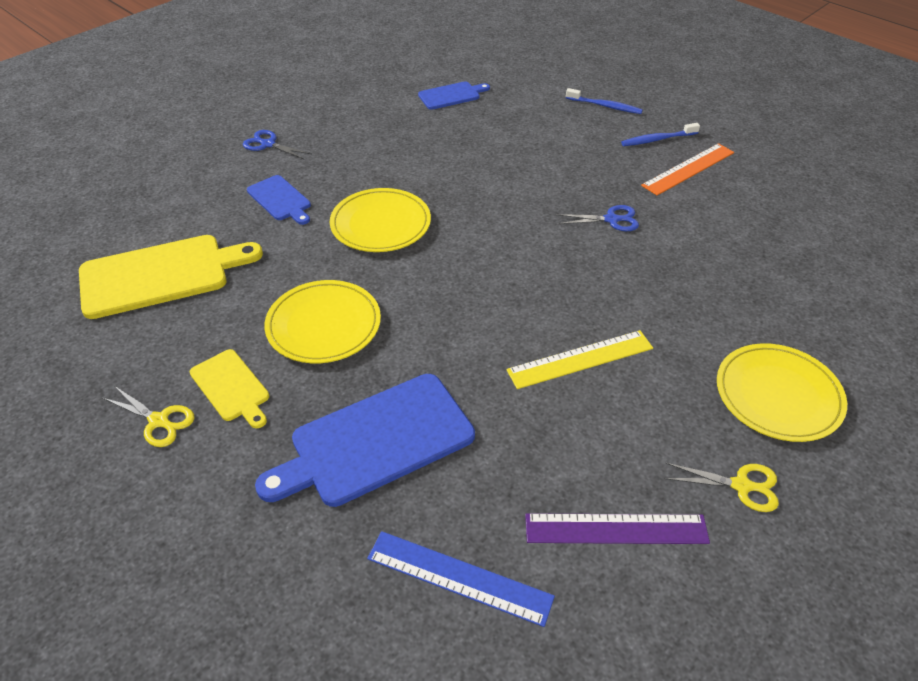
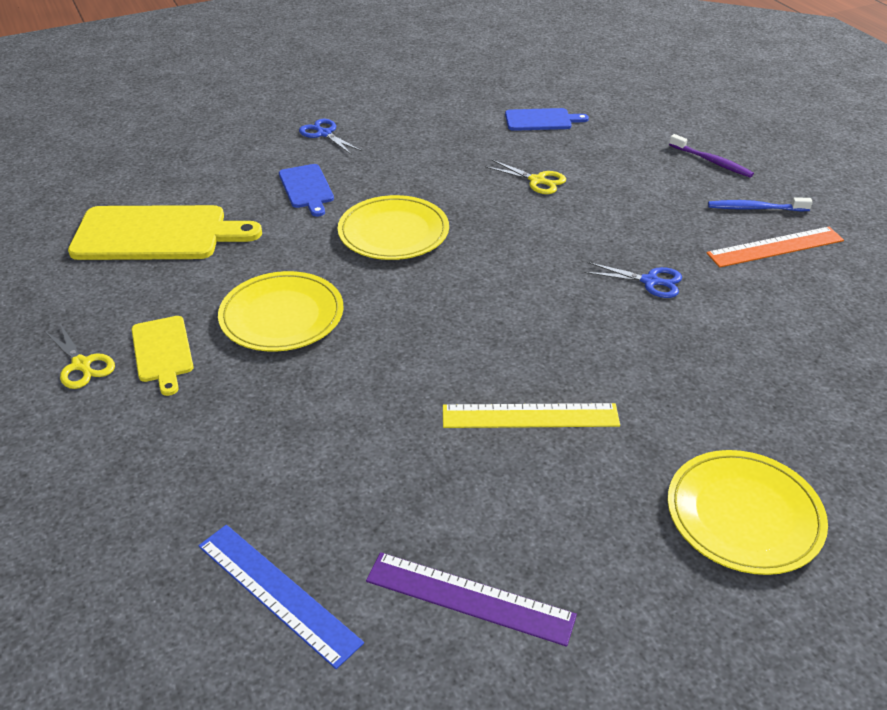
camera: 20 degrees right, 5 degrees down
blue cutting board [255,374,475,507] -> none
blue toothbrush [566,88,643,114] -> purple toothbrush [669,134,754,178]
yellow scissors [665,463,779,512] -> yellow scissors moved to [485,160,566,194]

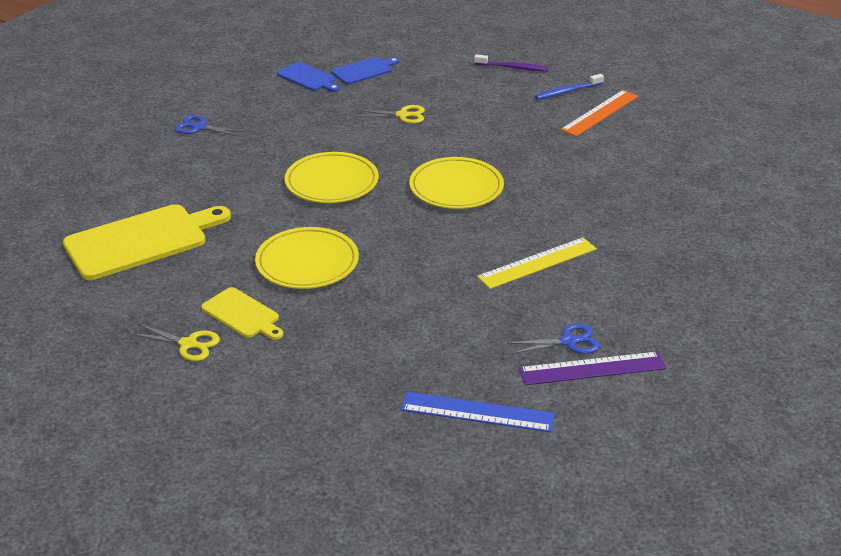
camera: 30 degrees left, 5 degrees down
blue cutting board [279,164,334,217] -> blue cutting board moved to [277,62,340,92]
blue scissors [584,262,682,298] -> blue scissors moved to [507,323,600,354]
yellow plate [668,450,828,575] -> yellow plate moved to [409,157,504,209]

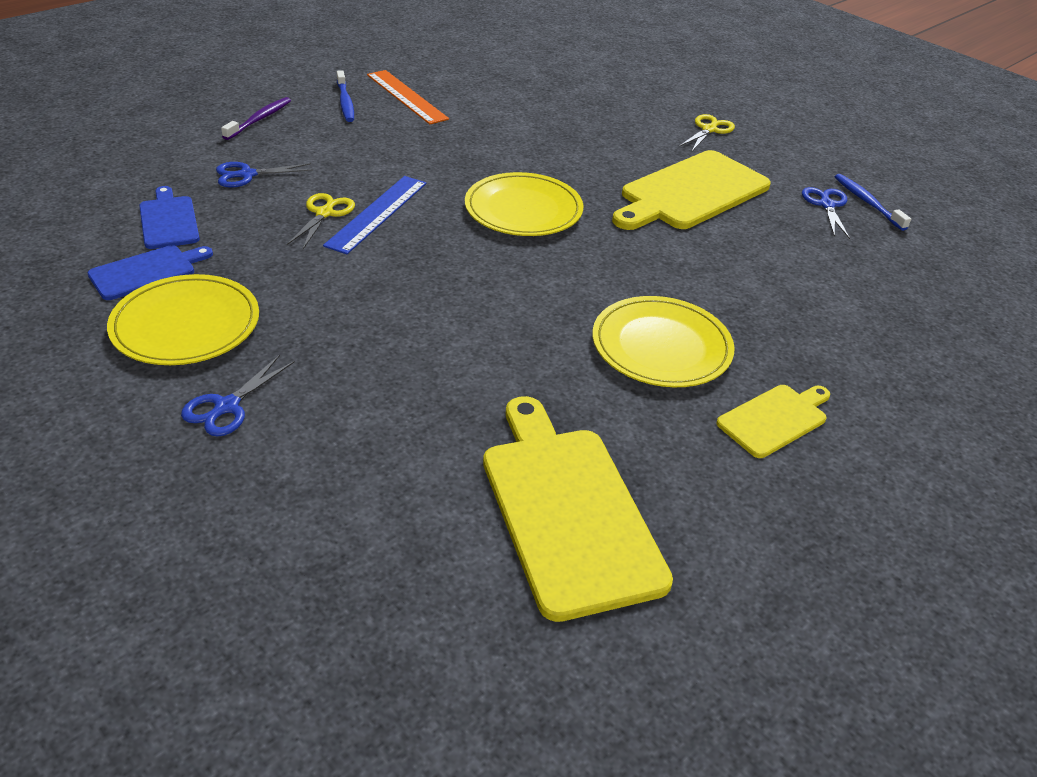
camera: 80 degrees left, 5 degrees up
yellow scissors [130,324,220,361] -> yellow scissors moved to [679,114,735,151]
yellow plate [285,152,379,203] -> yellow plate moved to [107,274,259,365]
blue ruler [401,392,555,432] -> blue ruler moved to [323,176,427,254]
yellow ruler [477,237,597,289] -> yellow cutting board [612,150,771,230]
purple ruler [519,352,666,385] -> blue toothbrush [835,174,911,231]
none -> blue scissors [216,162,313,188]

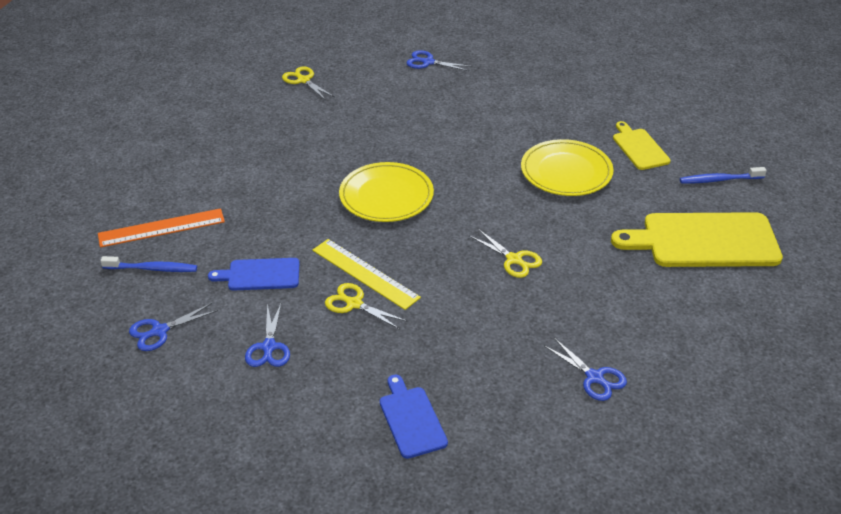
camera: 70 degrees left, 0 degrees up
yellow plate [107,274,259,365] -> none
blue cutting board [139,186,200,249] -> blue cutting board moved to [208,258,300,290]
purple toothbrush [221,97,291,140] -> blue scissors [129,303,218,351]
blue ruler [323,176,427,254] -> yellow ruler [312,239,421,310]
yellow cutting board [612,150,771,230] -> none
blue toothbrush [835,174,911,231] -> blue toothbrush moved to [680,167,767,183]
none -> yellow scissors [469,229,542,278]

